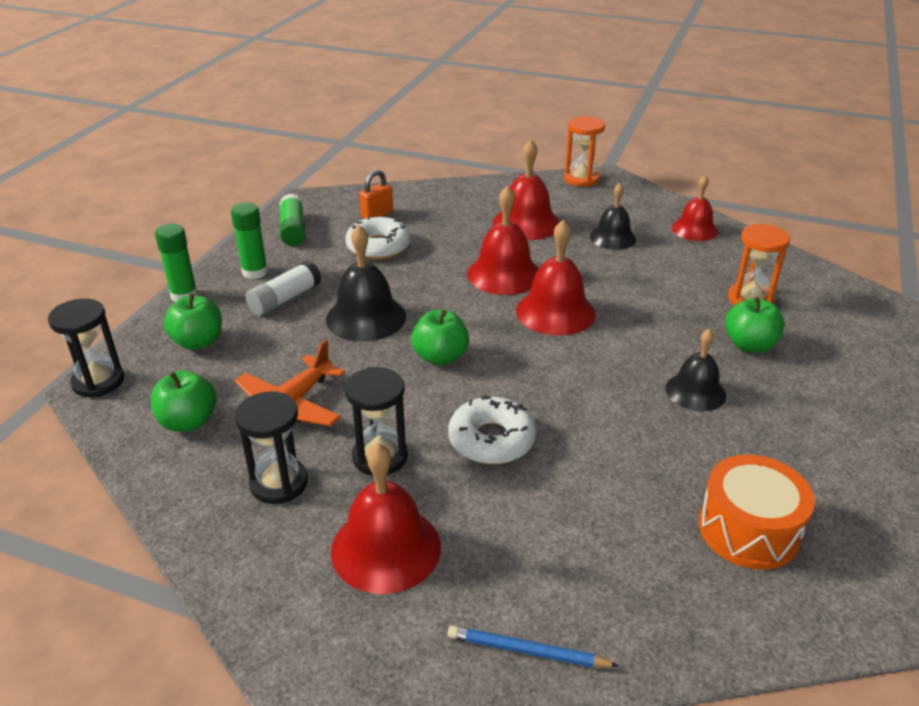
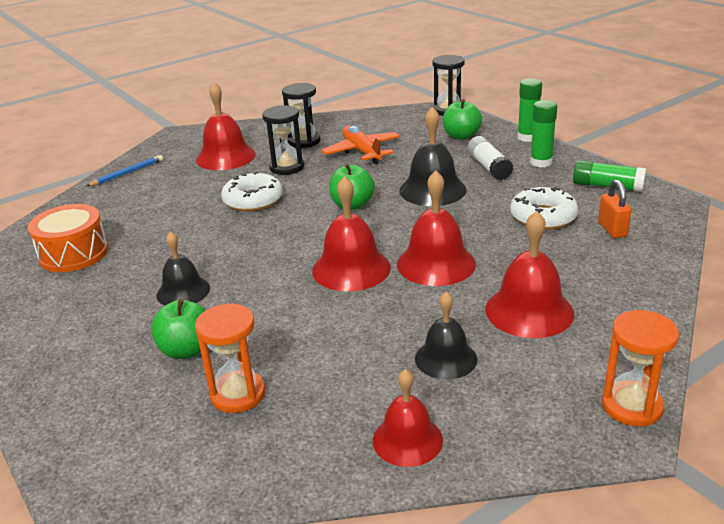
camera: 125 degrees right, 5 degrees down
green apple [151,370,217,432] -> none

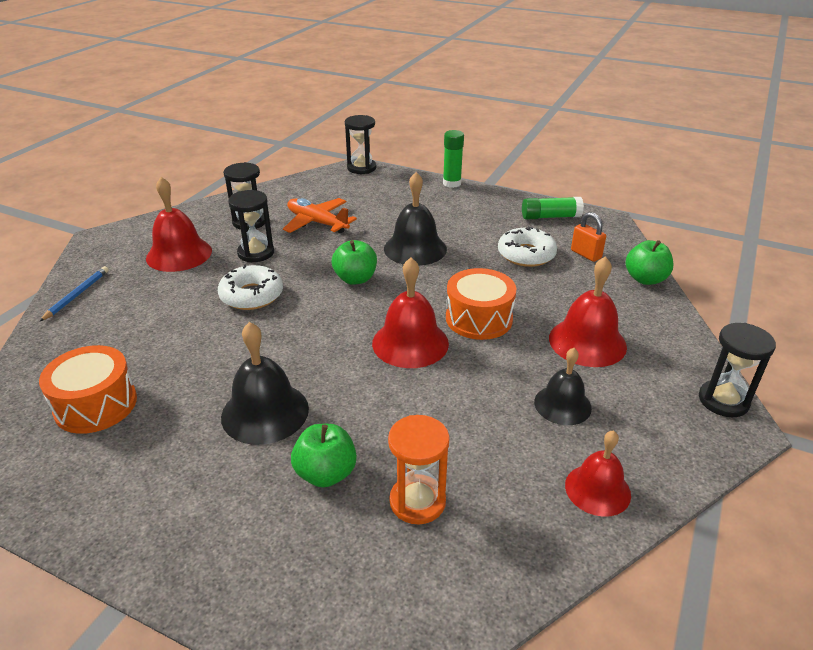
camera: 30 degrees left, 5 degrees up
black bell [156,231,210,306] -> black bell [221,322,309,445], size x1.51
red bell [397,170,476,286] -> orange drum [446,268,516,340]
green apple [443,99,482,140] -> green apple moved to [625,240,674,285]
white glue stick [468,136,513,180] -> none
green glue stick [530,100,557,168] -> none
orange hourglass [602,310,679,427] -> black hourglass [699,323,776,417]

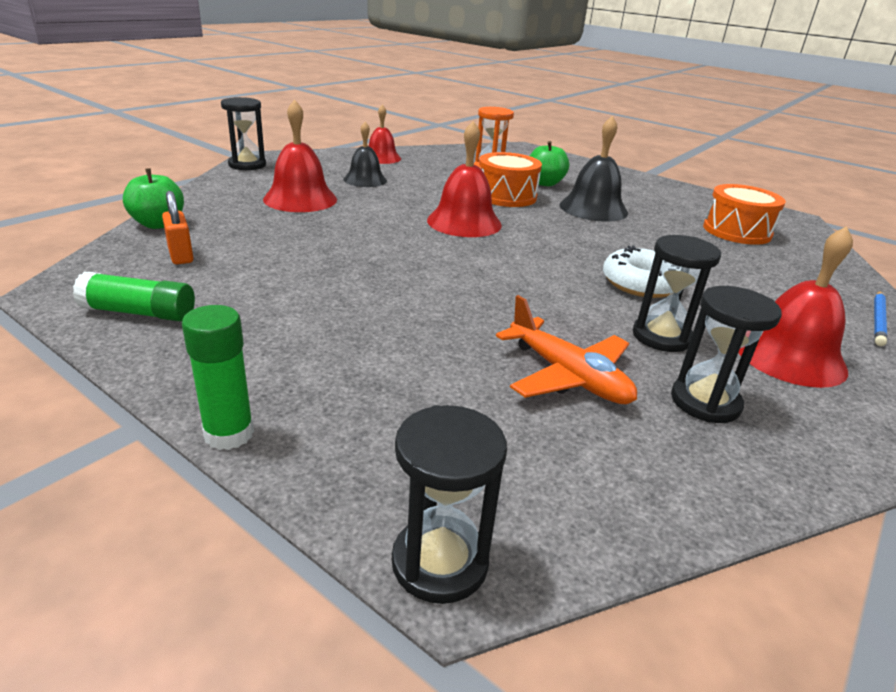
camera: 170 degrees left, 5 degrees down
green apple [332,240,377,285] -> none
black bell [384,172,447,266] -> none
orange drum [446,268,516,340] -> orange drum moved to [479,152,542,207]
white donut [498,227,557,267] -> none

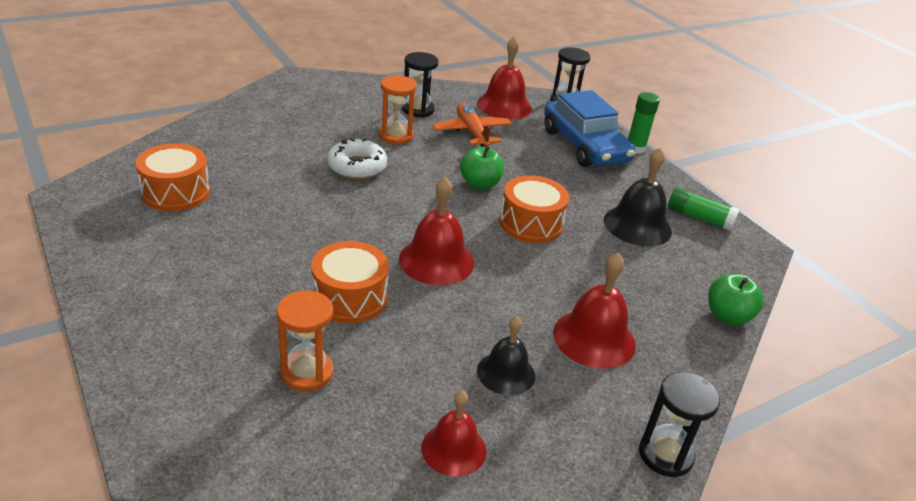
camera: 160 degrees left, 5 degrees up
orange padlock [162,191,194,264] -> none
green apple [530,141,569,186] -> green apple moved to [460,145,504,190]
black bell [559,116,628,222] -> black bell moved to [604,148,672,246]
black hourglass [633,235,721,352] -> orange hourglass [379,75,417,145]
red bell [738,226,853,388] -> red bell moved to [477,36,532,119]
blue pencil [874,291,887,346] -> none
none -> orange drum [500,175,569,243]
none -> blue car [544,90,635,167]

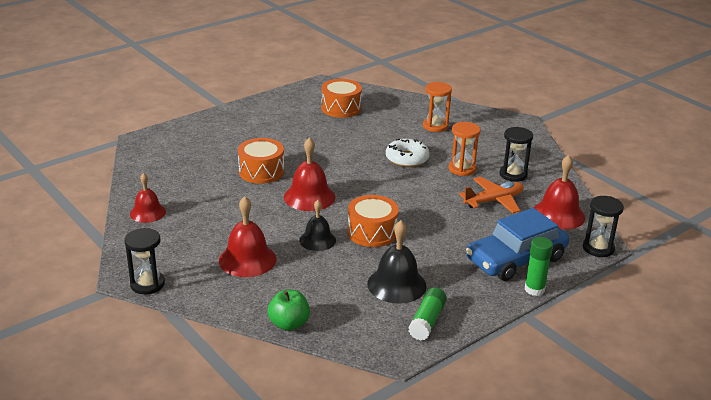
camera: 85 degrees right, 5 degrees down
orange hourglass [277,291,333,392] -> orange hourglass moved to [423,82,452,132]
green apple [460,145,504,190] -> none
black bell [477,316,535,395] -> black bell moved to [299,200,336,251]

